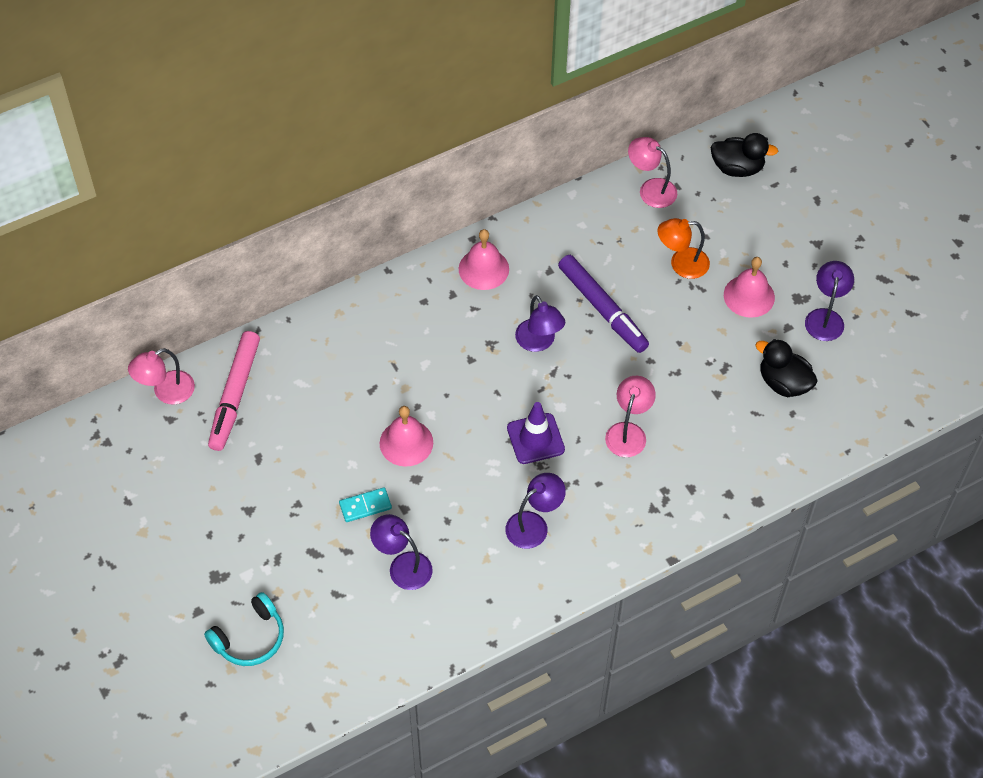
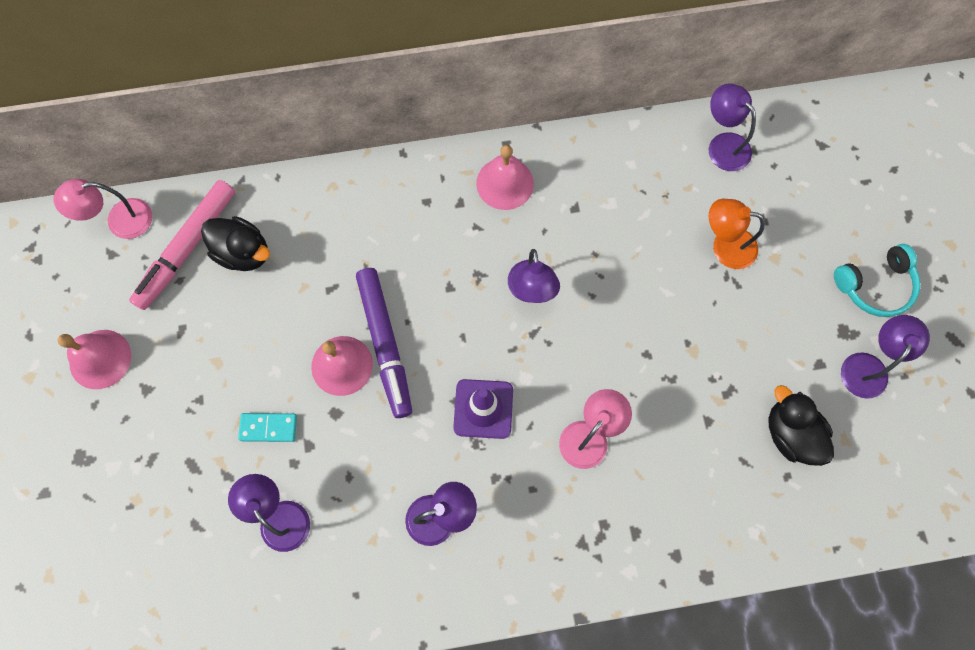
camera: 20 degrees right, 15 degrees up
turquoise headphones [204,592,284,666] -> turquoise headphones moved to [834,244,921,317]
purple marker [558,255,649,353] -> purple marker moved to [356,268,412,418]
pink lamp [628,137,677,208] -> purple lamp [709,83,756,171]
black duck [711,133,778,177] -> black duck moved to [201,216,270,271]
pink bell [724,257,775,318] -> pink bell moved to [57,330,131,389]

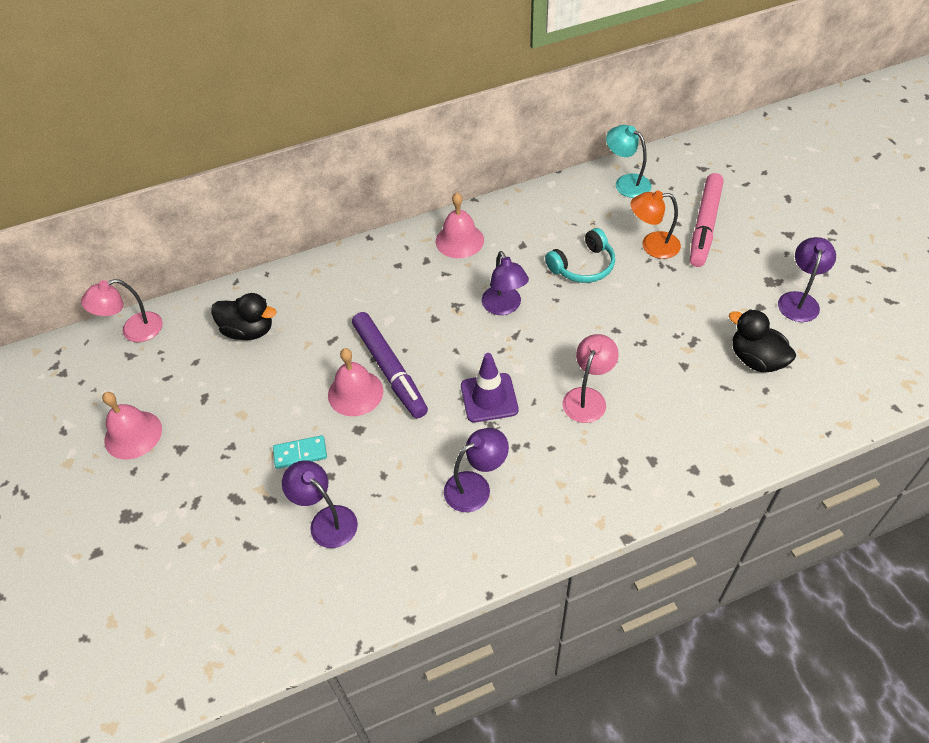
camera: 10 degrees left, 20 degrees down
pink marker [129,180,235,310] -> pink marker moved to [690,173,724,267]
purple lamp [709,83,756,171] -> turquoise lamp [606,125,652,198]
turquoise headphones [834,244,921,317] -> turquoise headphones moved to [545,228,615,283]

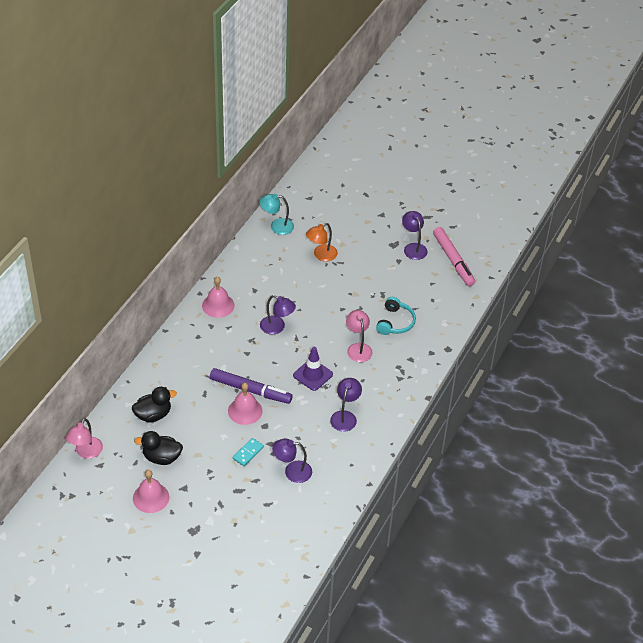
camera: 45 degrees left, 5 degrees down
turquoise headphones [545,228,615,283] -> turquoise headphones moved to [376,297,416,335]
pink marker [690,173,724,267] -> pink marker moved to [433,227,475,286]
black duck [729,309,796,372] -> black duck moved to [134,431,183,465]

